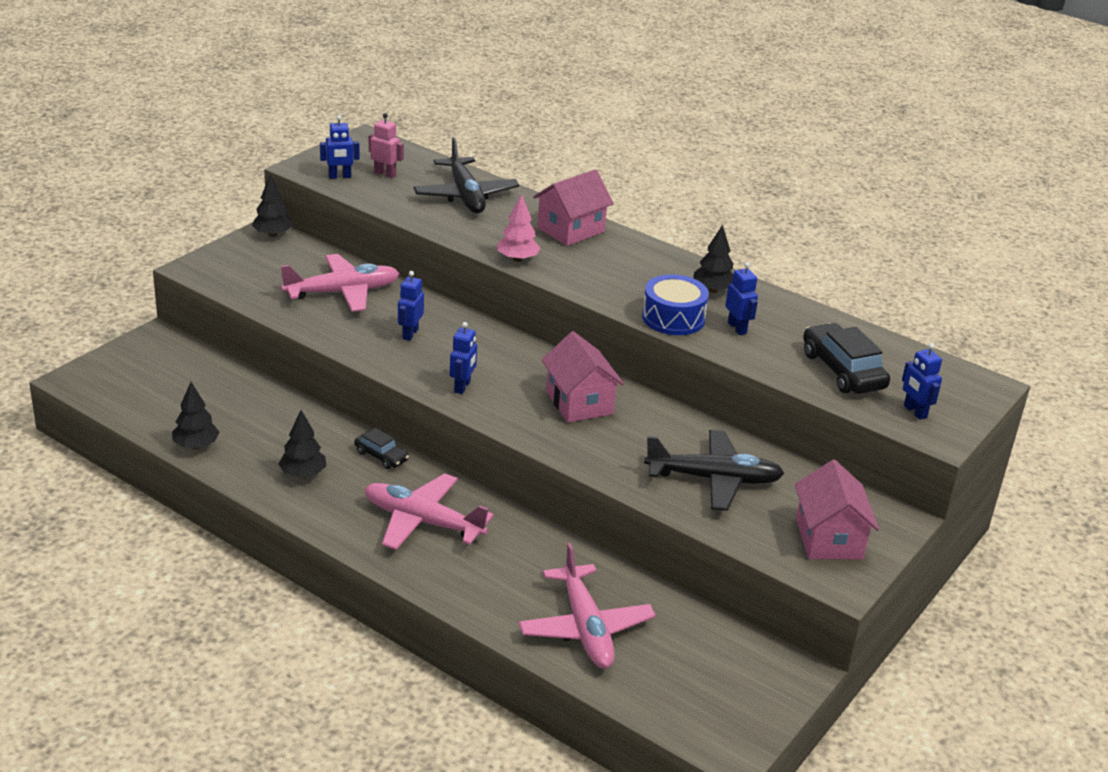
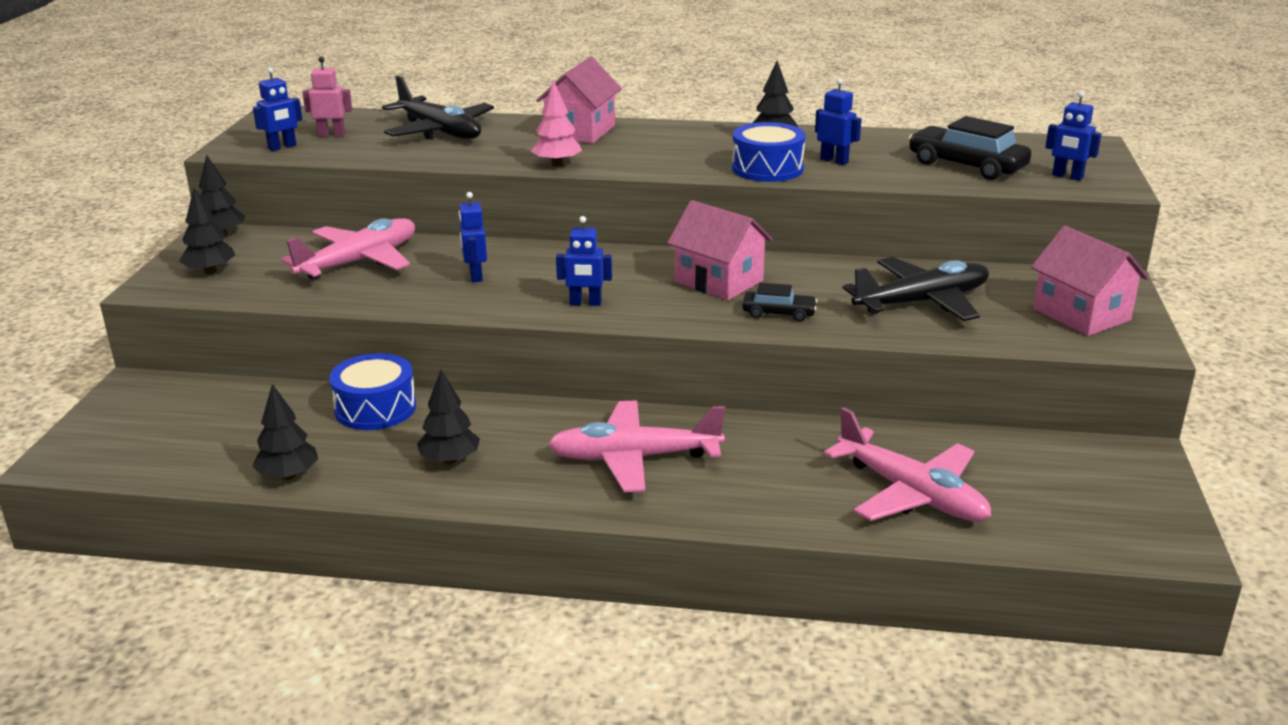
camera: 25 degrees left, 5 degrees down
black car [354,428,409,469] -> black car moved to [742,283,817,322]
blue robot [450,322,477,394] -> blue robot turned 105 degrees clockwise [556,216,612,306]
none -> black tree [179,188,235,274]
none -> blue drum [329,353,416,430]

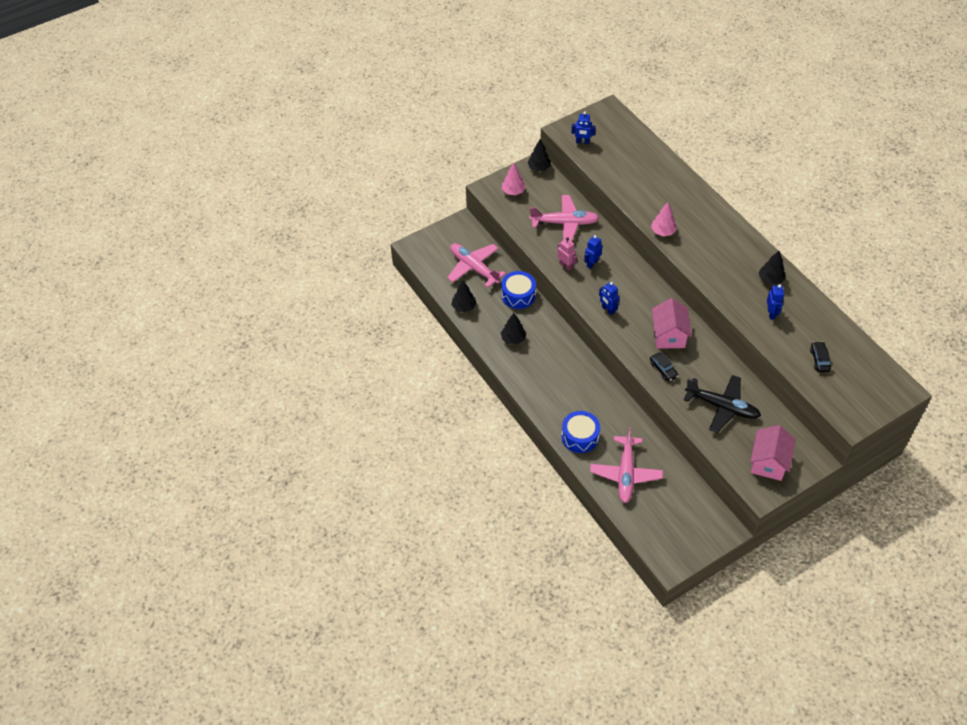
camera: 50 degrees right, 25 degrees up
black tree [179,188,235,274] -> pink tree [502,163,526,195]
pink robot [302,57,352,136] -> pink robot moved to [557,238,577,271]
black plane [382,76,494,140] -> none
pink house [536,57,622,143] -> none
pink plane [547,401,725,492] -> pink plane moved to [447,243,506,288]
blue drum [732,122,806,182] -> blue drum moved to [561,411,600,453]
black car [908,116,1031,180] -> black car [810,342,831,372], size x0.56
blue robot [1045,91,1102,181] -> none

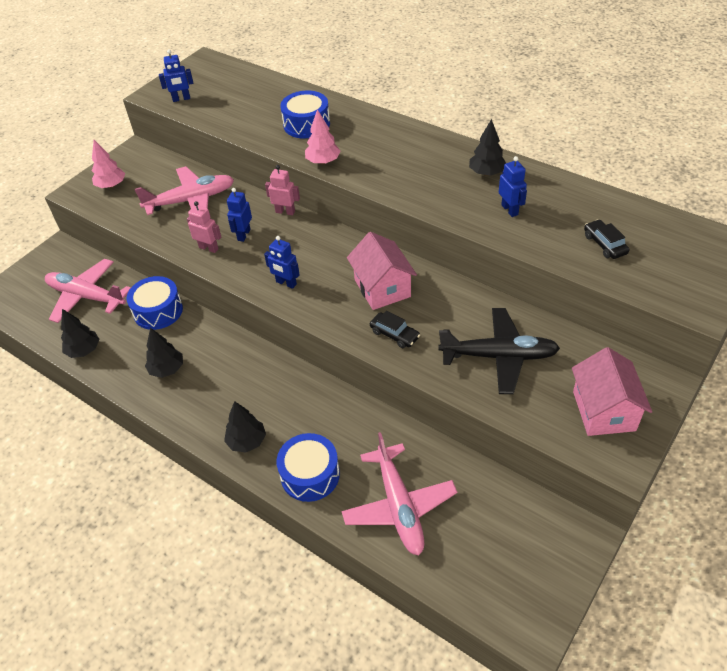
camera: 20 degrees left, 5 degrees down
black tree [527,139,551,171] -> black tree moved to [224,401,266,453]
none -> pink robot [265,165,300,215]
none -> blue drum [280,90,330,138]

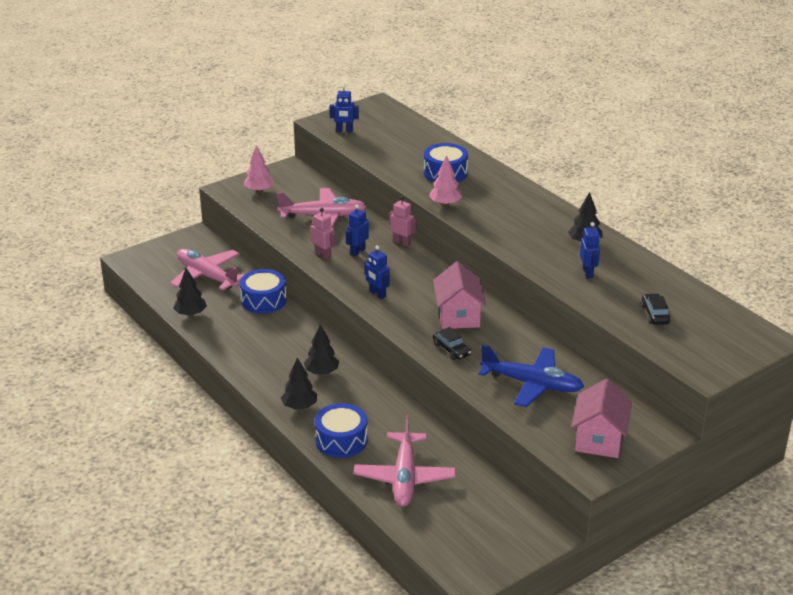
camera: 15 degrees right, 15 degrees down
black tree [145,328,183,378] -> black tree moved to [304,325,339,375]
black plane [438,308,560,394] -> blue plane [478,344,584,407]

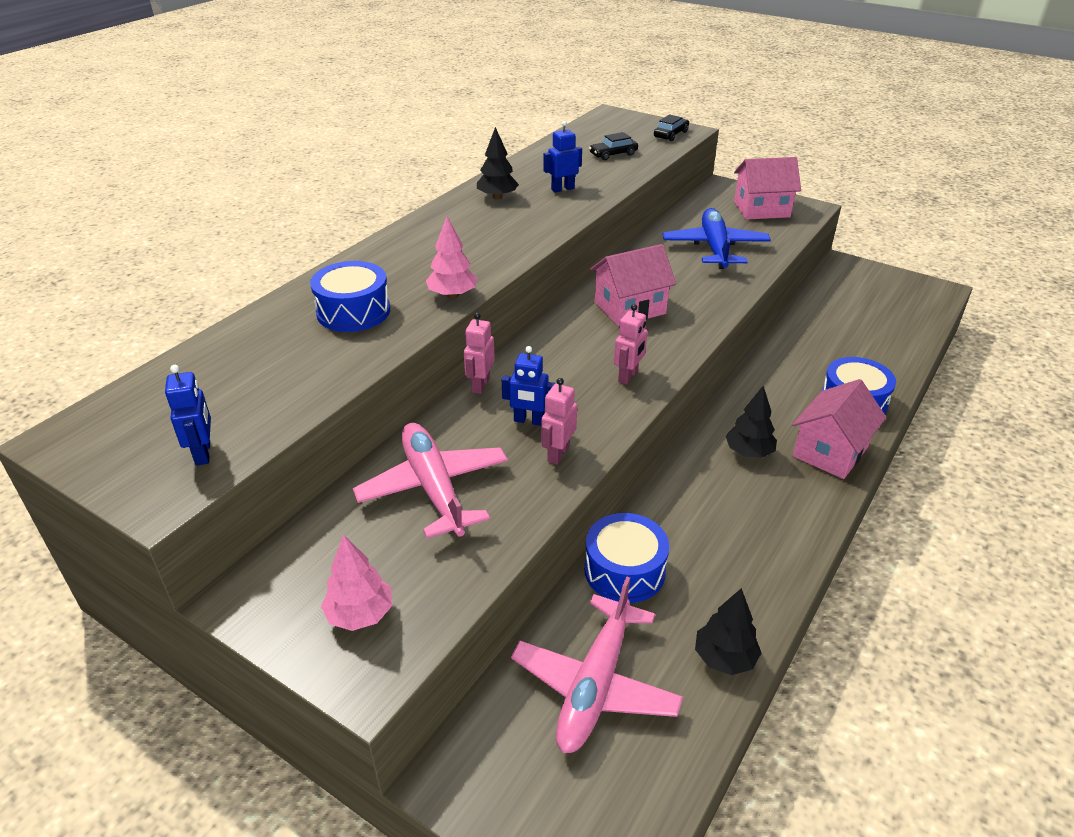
camera: 110 degrees left, 5 degrees up
black tree [281,358,317,410] -> pink house [792,379,886,479]
pink plane [354,415,456,507] -> none
blue robot [364,246,390,299] -> pink robot [614,304,648,385]
black car [433,327,471,360] -> black car moved to [654,114,689,141]

